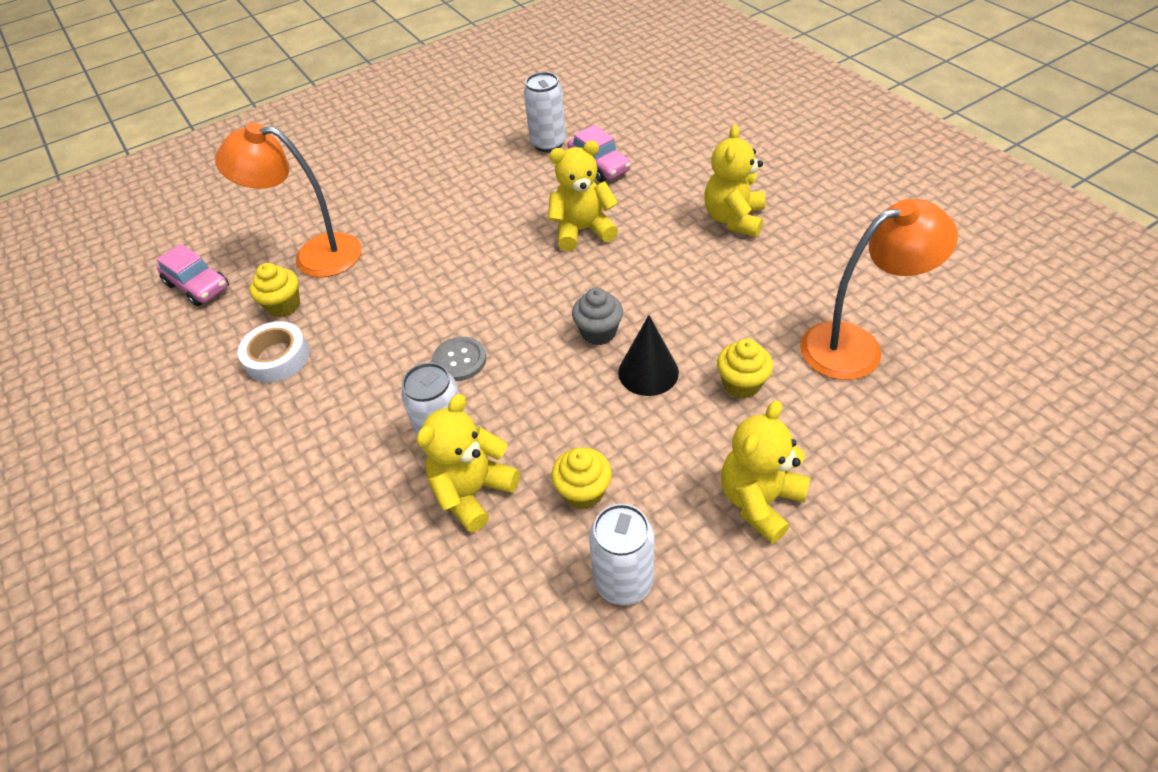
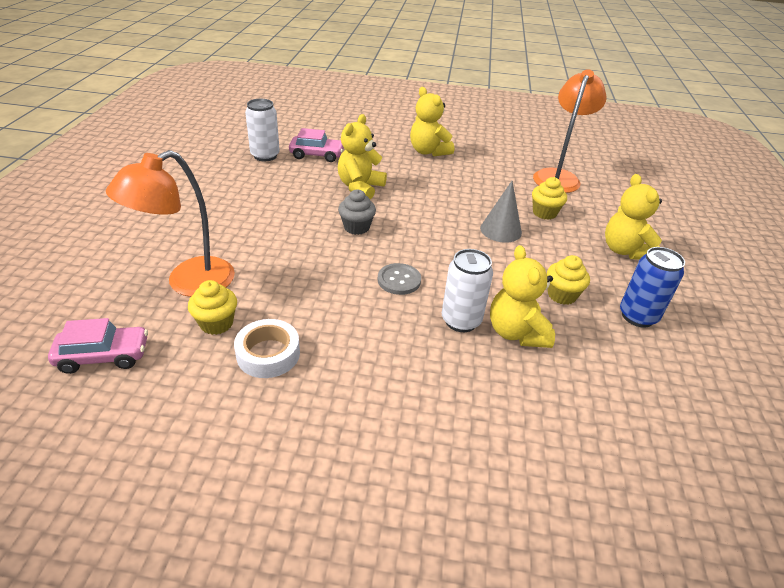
camera: 55 degrees left, 10 degrees down
grey cupcake [572,288,623,345] -> grey cupcake moved to [338,189,376,235]
white can [589,504,655,605] -> blue can [620,247,685,328]
black cone [618,315,679,396] -> grey cone [480,181,522,243]

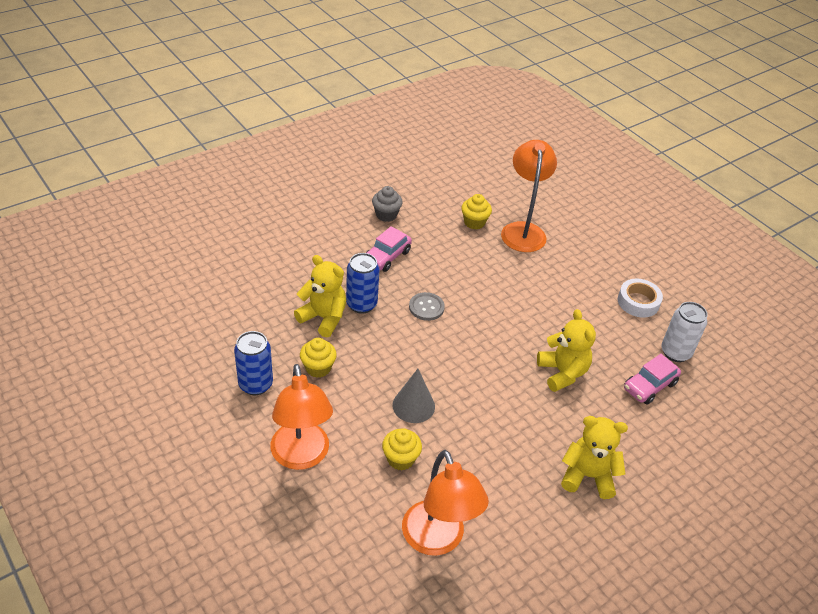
camera: 135 degrees right, 5 degrees up
pink car [48,318,148,374] -> pink car moved to [366,226,412,272]
white tape [234,319,300,378] -> white tape moved to [618,279,663,318]
grey cupcake [338,189,376,235] -> grey cupcake moved to [372,186,403,222]
white can [442,249,493,332] -> blue can [346,253,379,314]
yellow teddy bear [605,174,662,260] -> orange lamp [271,364,333,470]

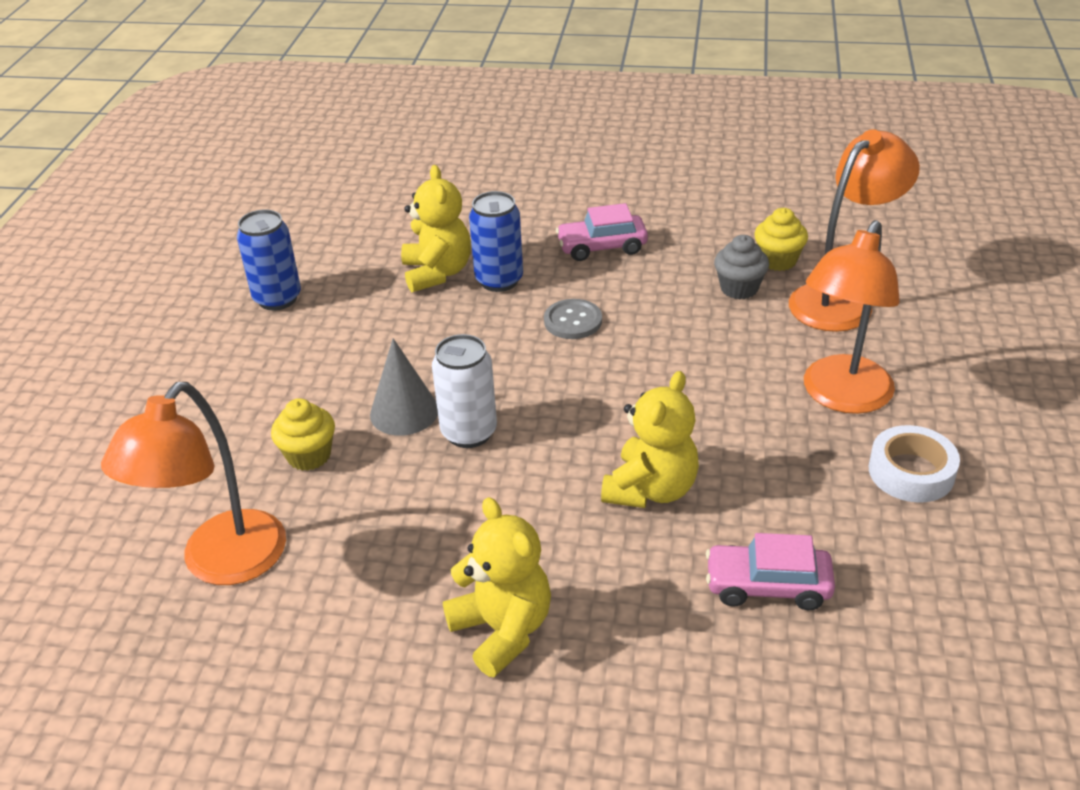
camera: 50 degrees right, 5 degrees down
orange lamp [271,364,333,470] -> orange lamp moved to [804,220,900,414]
yellow cupcake [300,338,337,378] -> none
grey cupcake [372,186,403,222] -> grey cupcake moved to [714,235,769,299]
white can [661,302,708,362] -> white can moved to [432,334,497,448]

